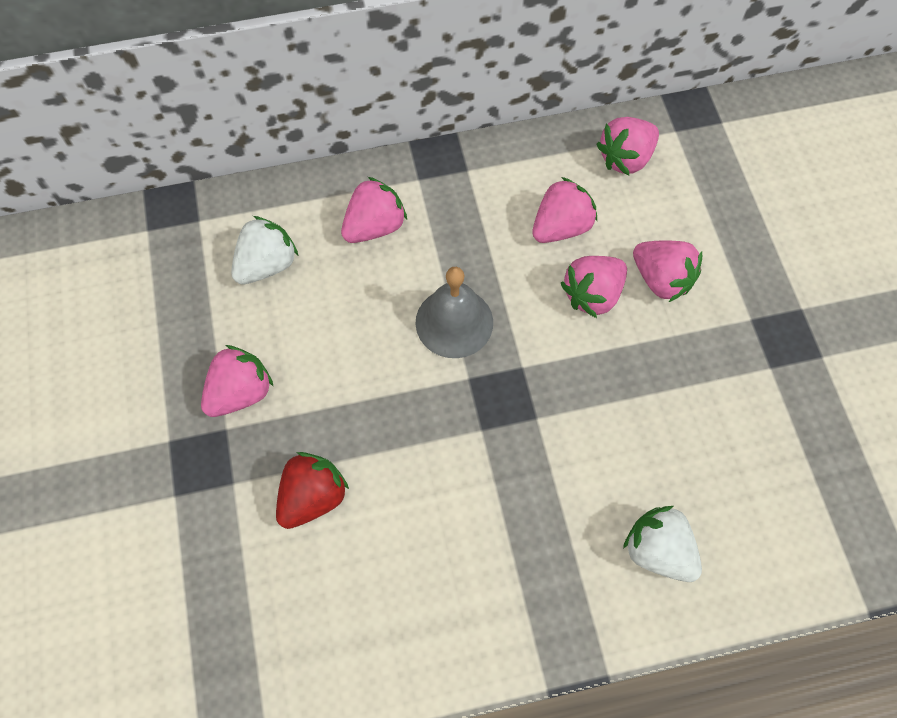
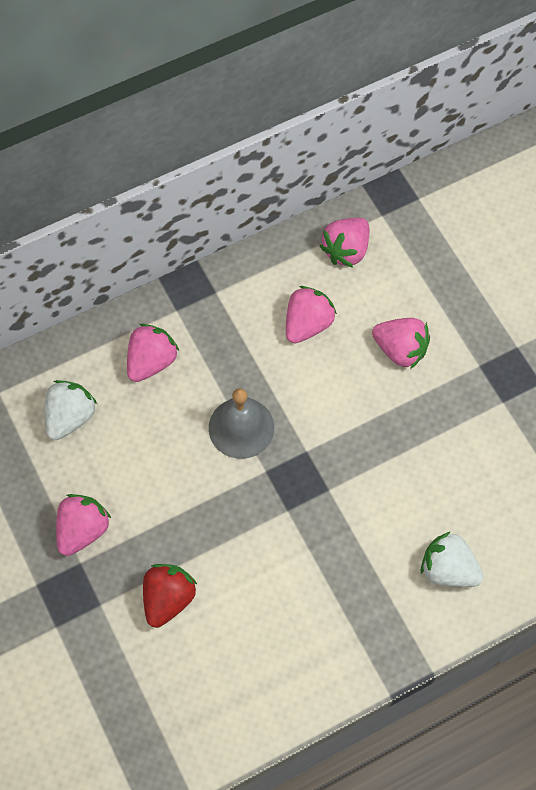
camera: 15 degrees left, 0 degrees up
pink strawberry [561,256,627,318] -> none

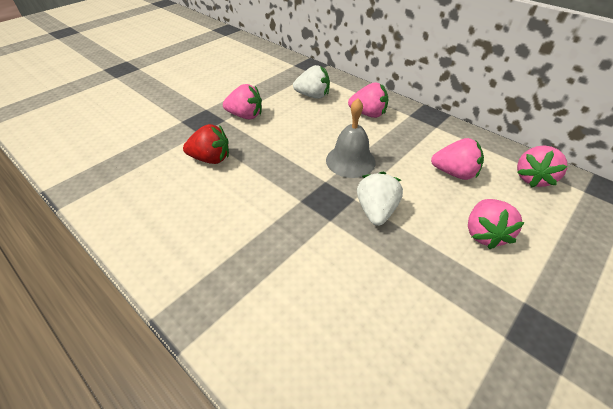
camera: 70 degrees right, 20 degrees down
pink strawberry [320,218,369,268] -> pink strawberry turned 75 degrees counterclockwise [517,145,568,187]
white strawberry [421,531,483,587] -> white strawberry moved to [357,172,403,226]

